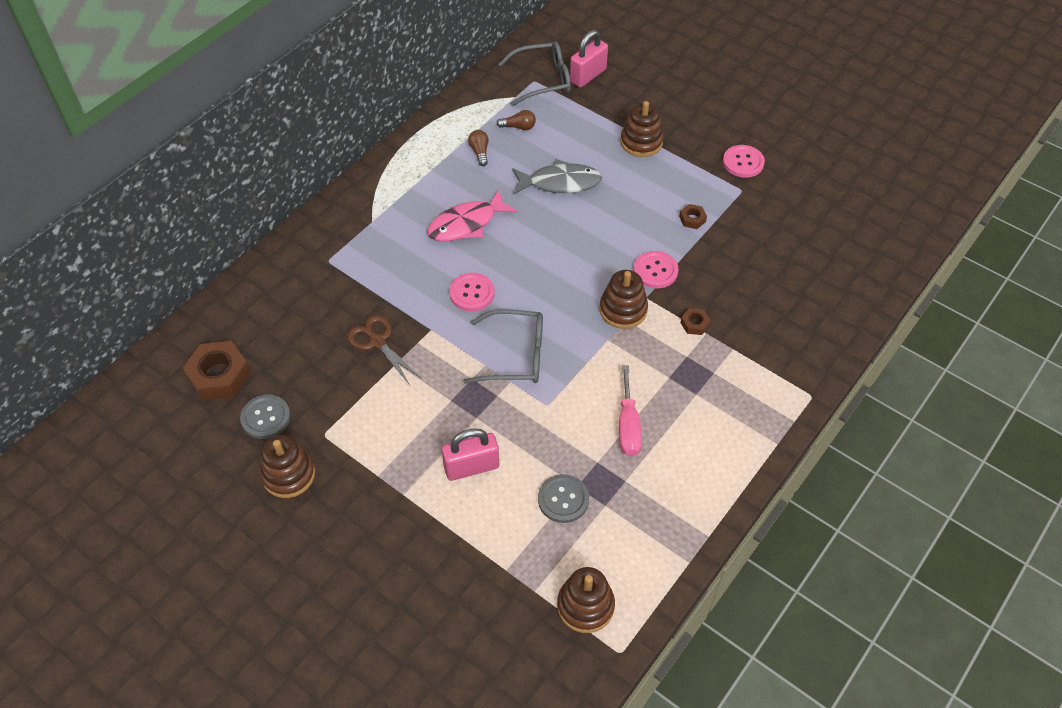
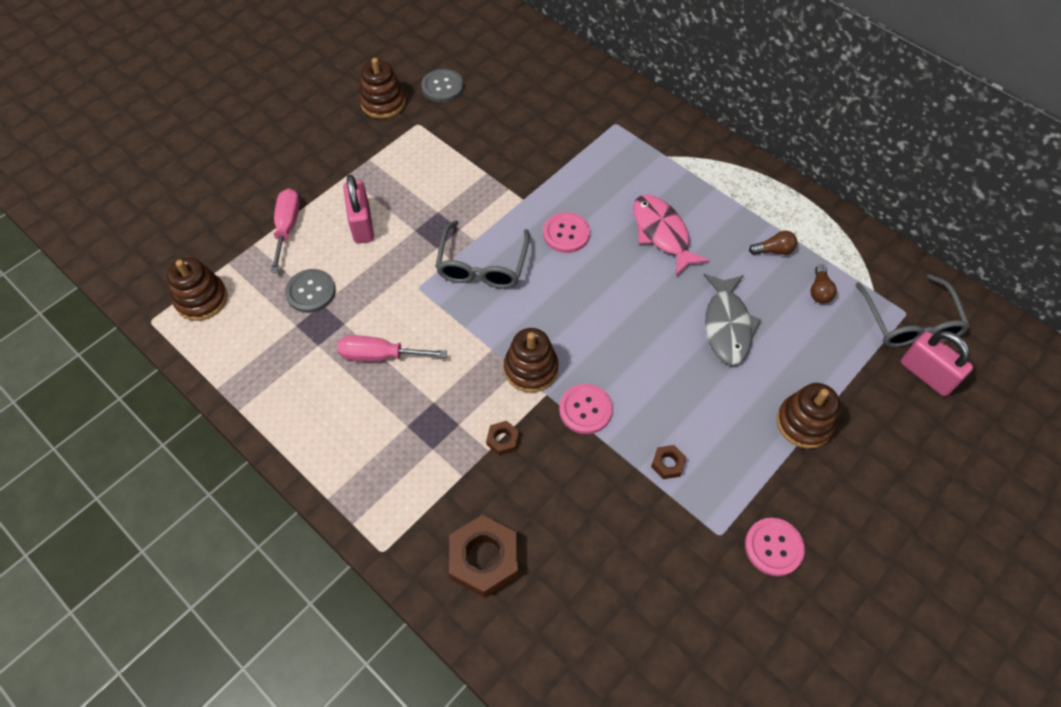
camera: 95 degrees right, 5 degrees up
brown nut [183,341,251,400] -> brown nut moved to [449,515,518,598]
brown scissors [347,315,421,385] -> none
none -> pink screwdriver [270,188,300,272]

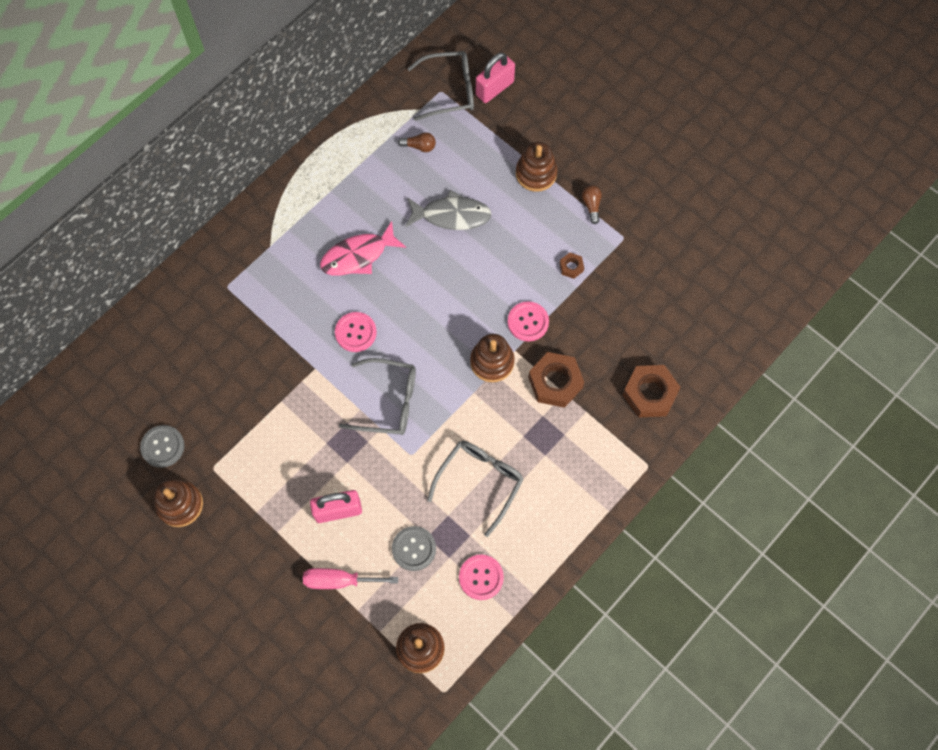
camera: 90 degrees left, 10 degrees up
pink screwdriver [337,335,447,361] -> grey glasses [427,441,524,537]
brown nut [486,421,519,456] -> brown nut [528,352,584,408], size x2.08
pink button [745,518,805,576] -> pink button moved to [459,555,504,600]
brown light bulb [749,231,797,255] -> brown light bulb moved to [582,185,602,224]

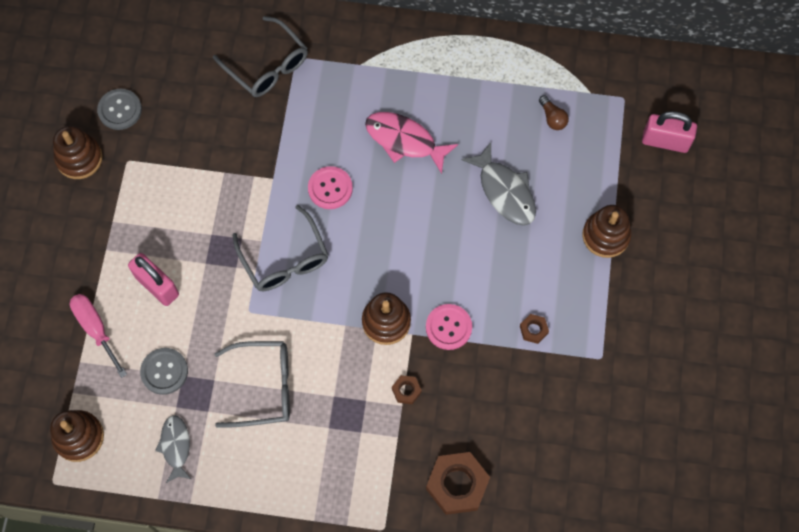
camera: 55 degrees right, 0 degrees up
grey glasses [407,51,474,121] -> grey glasses moved to [213,16,308,97]
pink button [459,555,504,600] -> grey fish [155,415,191,483]
brown nut [528,352,584,408] -> brown nut [392,375,422,404], size x0.48
brown light bulb [582,185,602,224] -> none

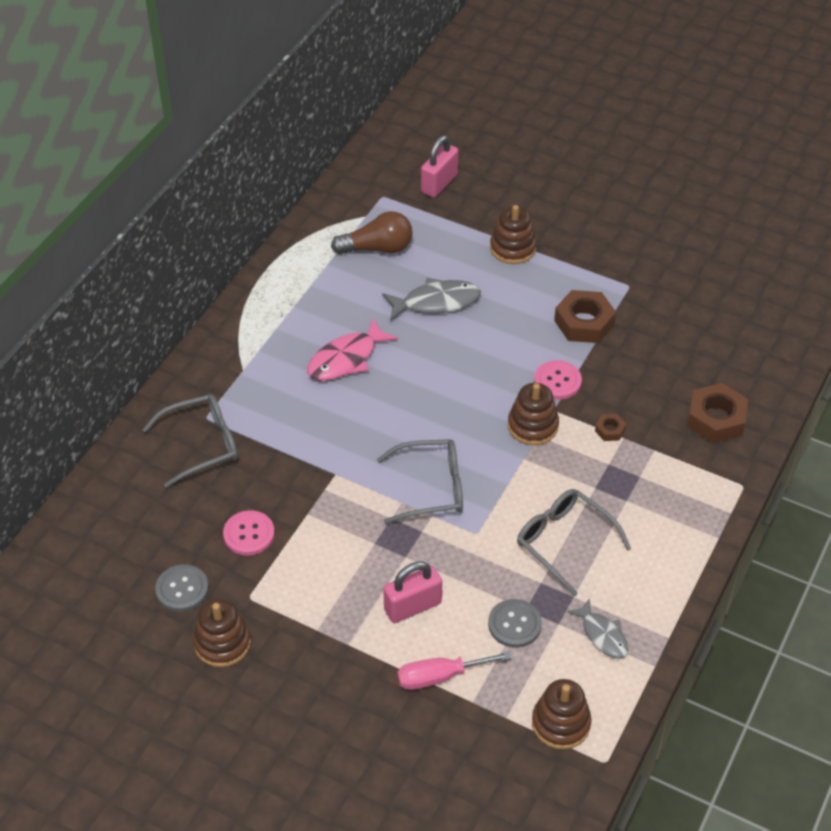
camera: 70 degrees left, 20 degrees down
grey fish [155,415,191,483] -> grey fish turned 135 degrees counterclockwise [567,598,628,659]
grey glasses [214,341,290,427] -> grey glasses turned 60 degrees counterclockwise [517,489,631,597]
pink button [308,166,353,209] -> pink button moved to [223,510,275,555]
brown nut [520,314,549,344] -> brown nut [554,290,616,343], size x2.08
brown light bulb [539,95,569,130] -> brown light bulb [331,211,413,254], size x1.90

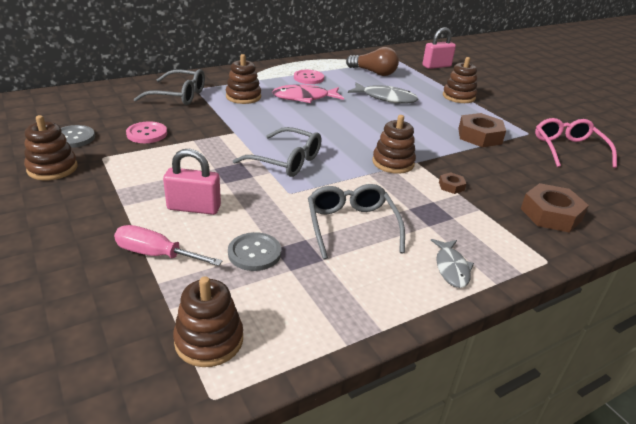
camera: 30 degrees right, 15 degrees down
pink button [534,360,582,400] -> pink button moved to [294,70,324,84]
grey fish [567,598,628,659] -> grey fish moved to [431,239,474,288]
none -> brown stacking toy [226,54,261,104]
none -> pink glasses [535,118,617,168]

